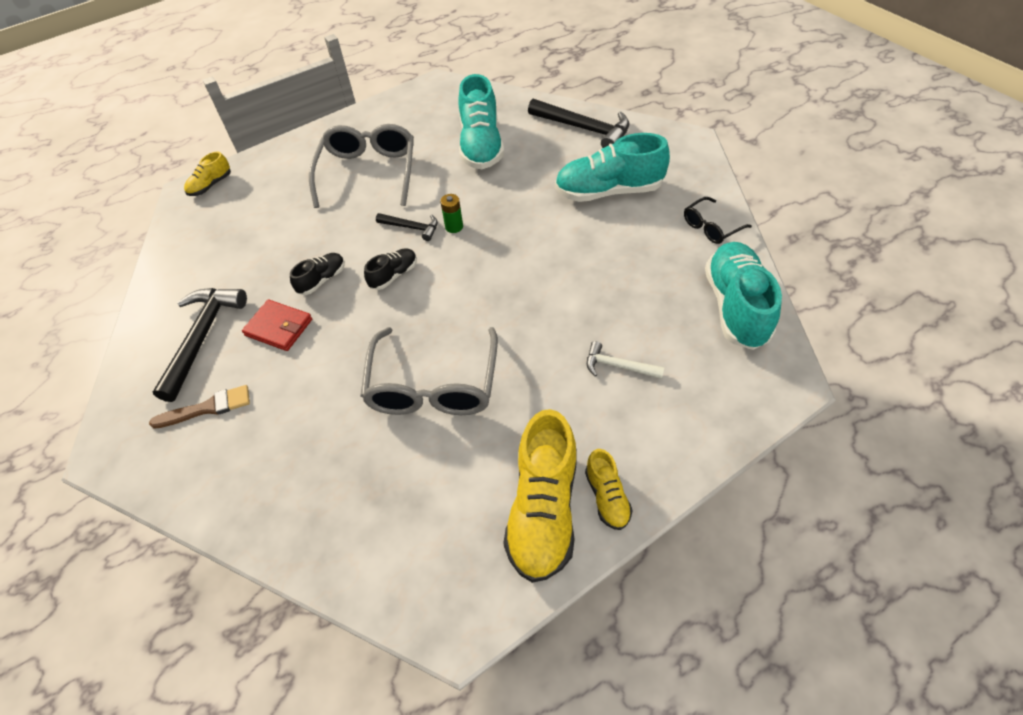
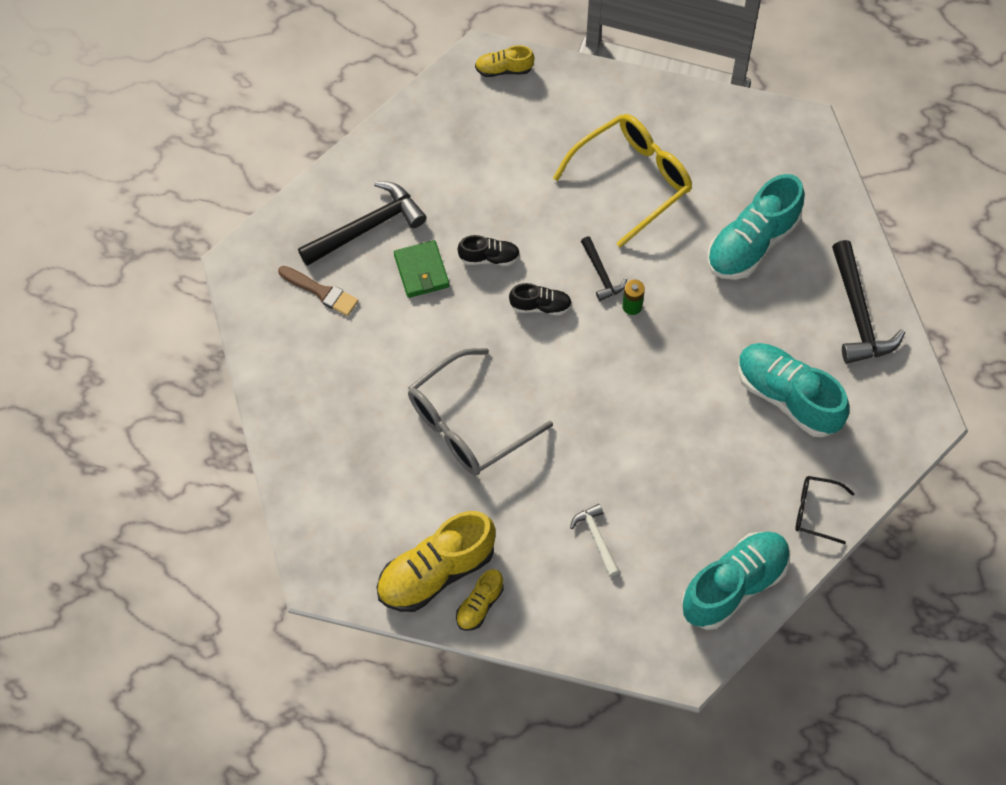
camera: 45 degrees right, 10 degrees up
red wallet [242,300,312,351] -> green wallet [394,240,450,298]
grey glasses [309,124,414,208] -> yellow glasses [553,114,692,248]

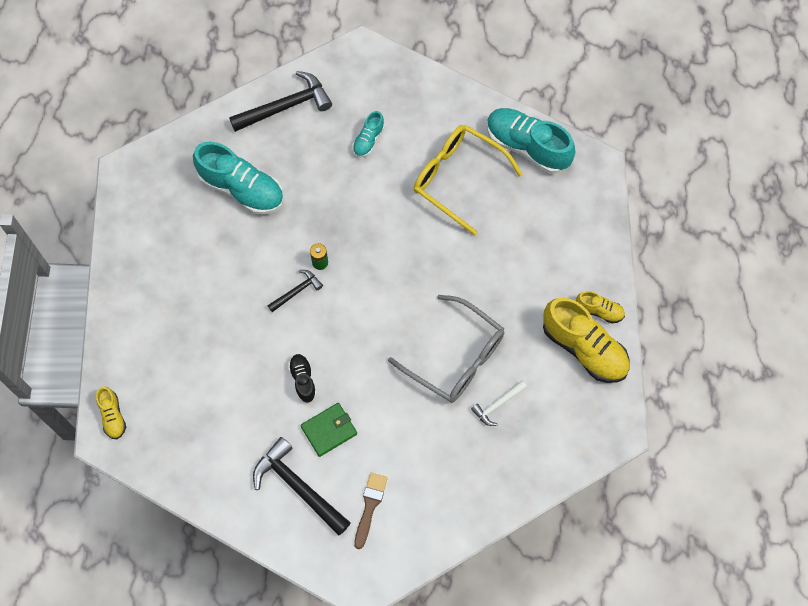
camera: 105 degrees left, 5 degrees up
black shoe [509,283,572,315] -> none
yellow glasses [553,114,692,248] -> yellow glasses moved to [414,125,523,235]
white hammer [570,504,620,577] -> white hammer moved to [471,381,527,426]
turquoise shoe [738,343,849,437] -> turquoise shoe [353,111,385,157], size x0.50
black glasses [795,476,855,544] -> none

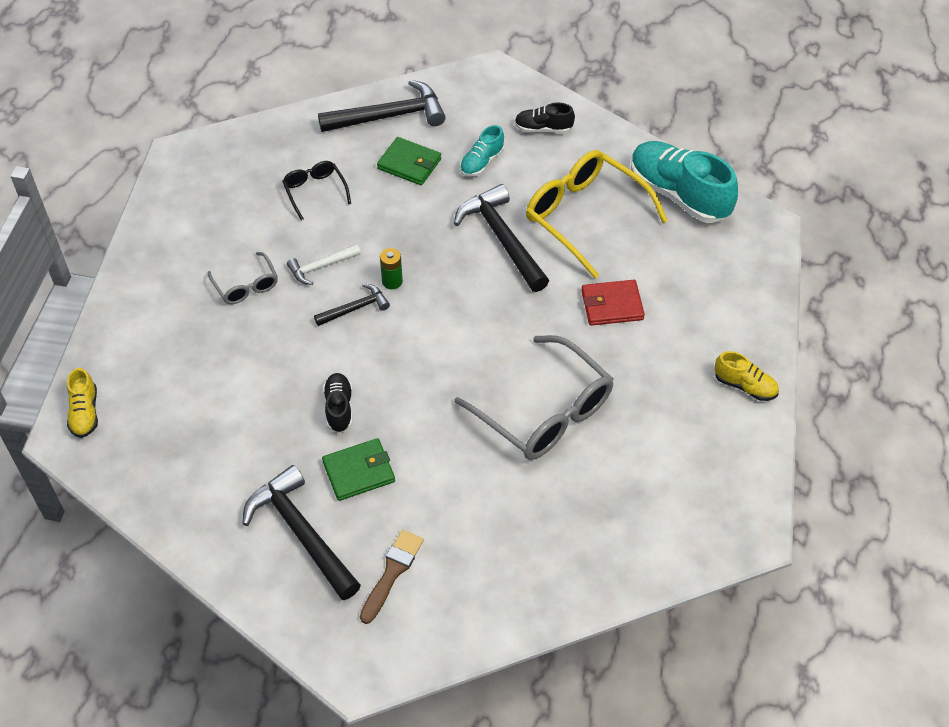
camera: 10 degrees right, 15 degrees down
turquoise shoe [193,142,284,214] -> black glasses [282,161,351,221]
white hammer [471,381,527,426] -> white hammer moved to [287,244,361,285]
yellow shoe [543,297,629,383] -> none
none -> grey glasses [208,252,278,304]
none -> green wallet [377,137,441,186]
none -> black hammer [454,184,549,292]
none -> black shoe [515,103,575,133]
none -> red wallet [581,280,645,326]

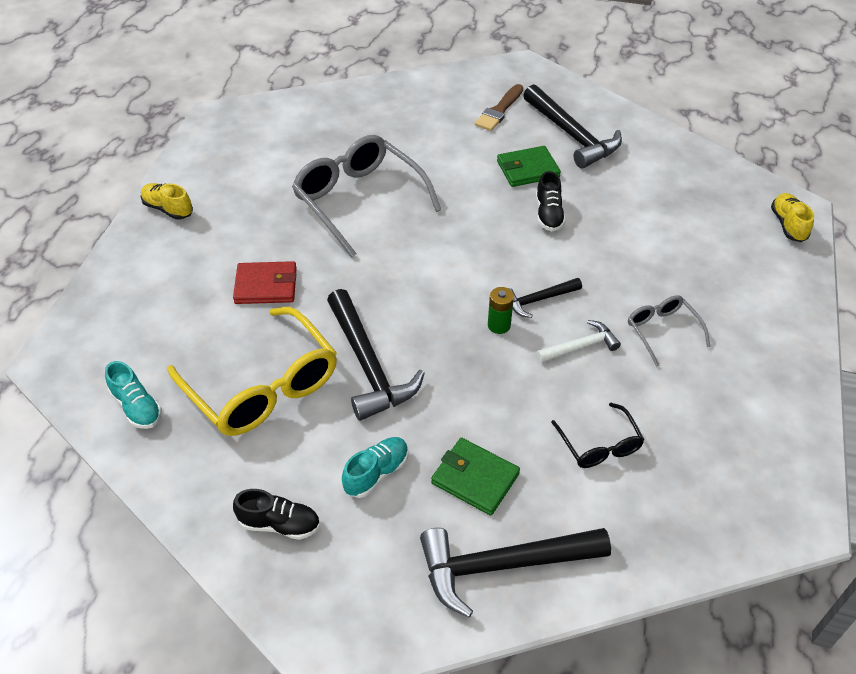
camera: 175 degrees left, 5 degrees down
turquoise shoe [631,141,738,223] -> turquoise shoe [105,361,162,429], size x0.50

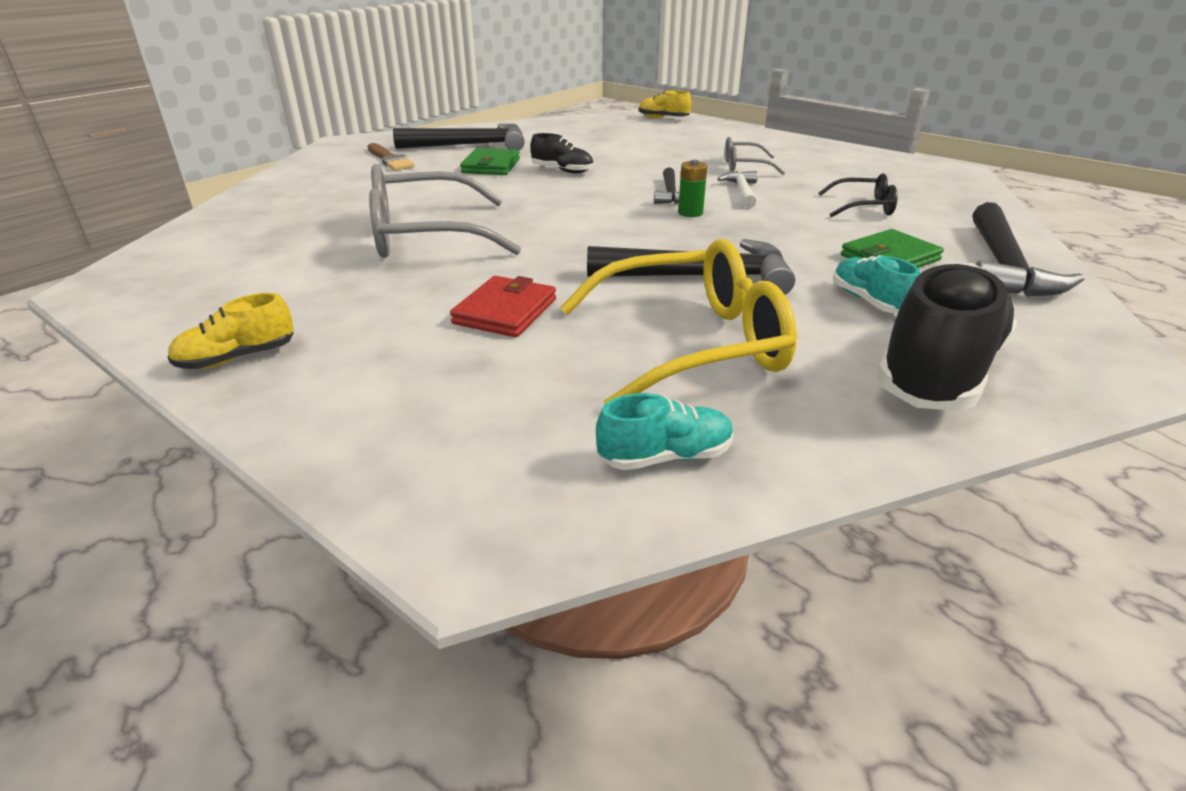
camera: 65 degrees left, 15 degrees down
black shoe [233,489,320,540] -> black shoe [876,263,1017,411], size x2.00

